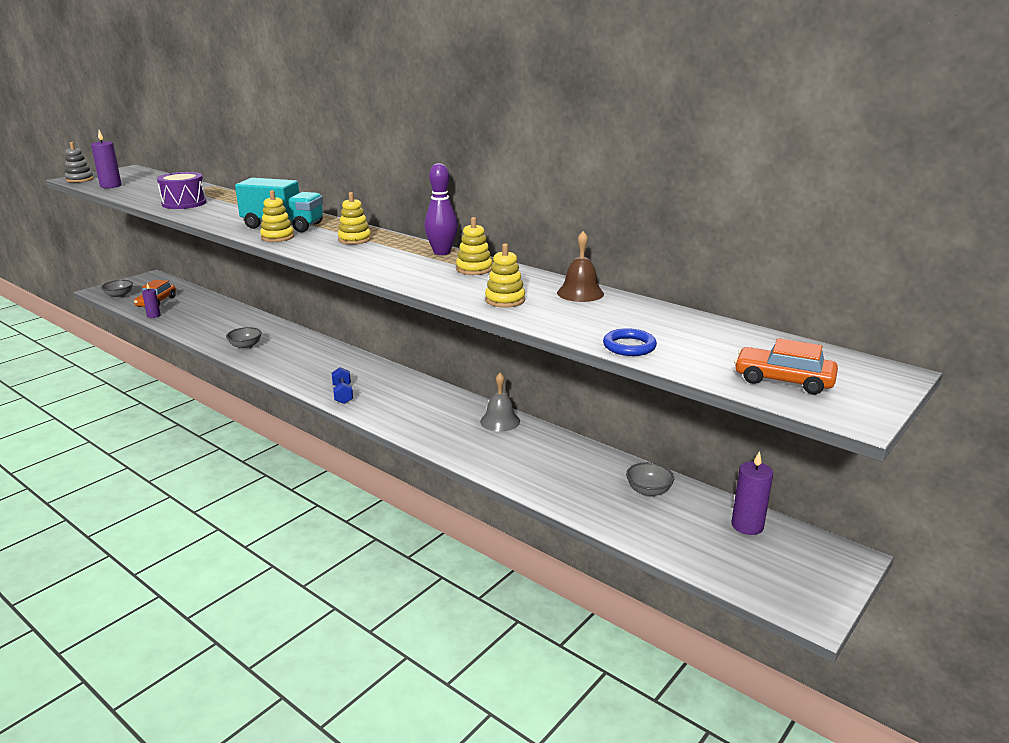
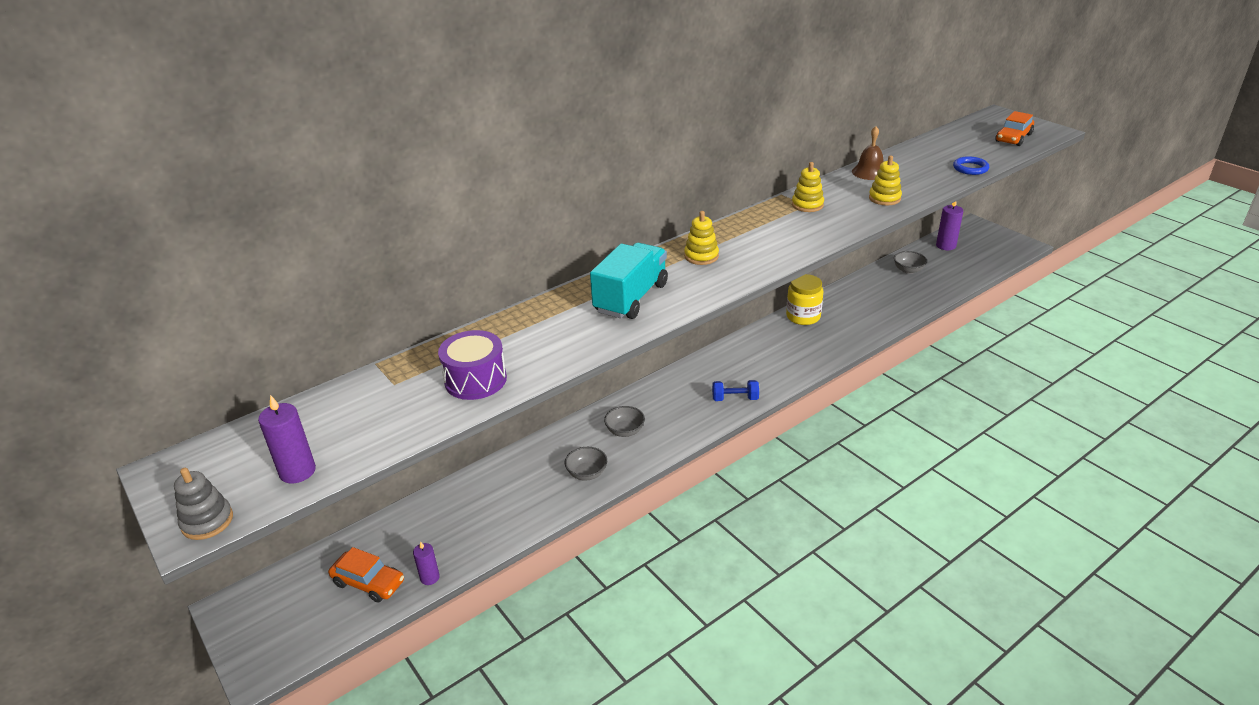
camera: 75 degrees left, 10 degrees up
grey bowl [101,280,133,298] -> grey bowl moved to [604,406,645,437]
yellow stacking toy [260,190,294,242] -> none
purple bowling pin [424,163,458,255] -> none
grey bell [480,373,520,432] -> yellow jar [786,274,824,325]

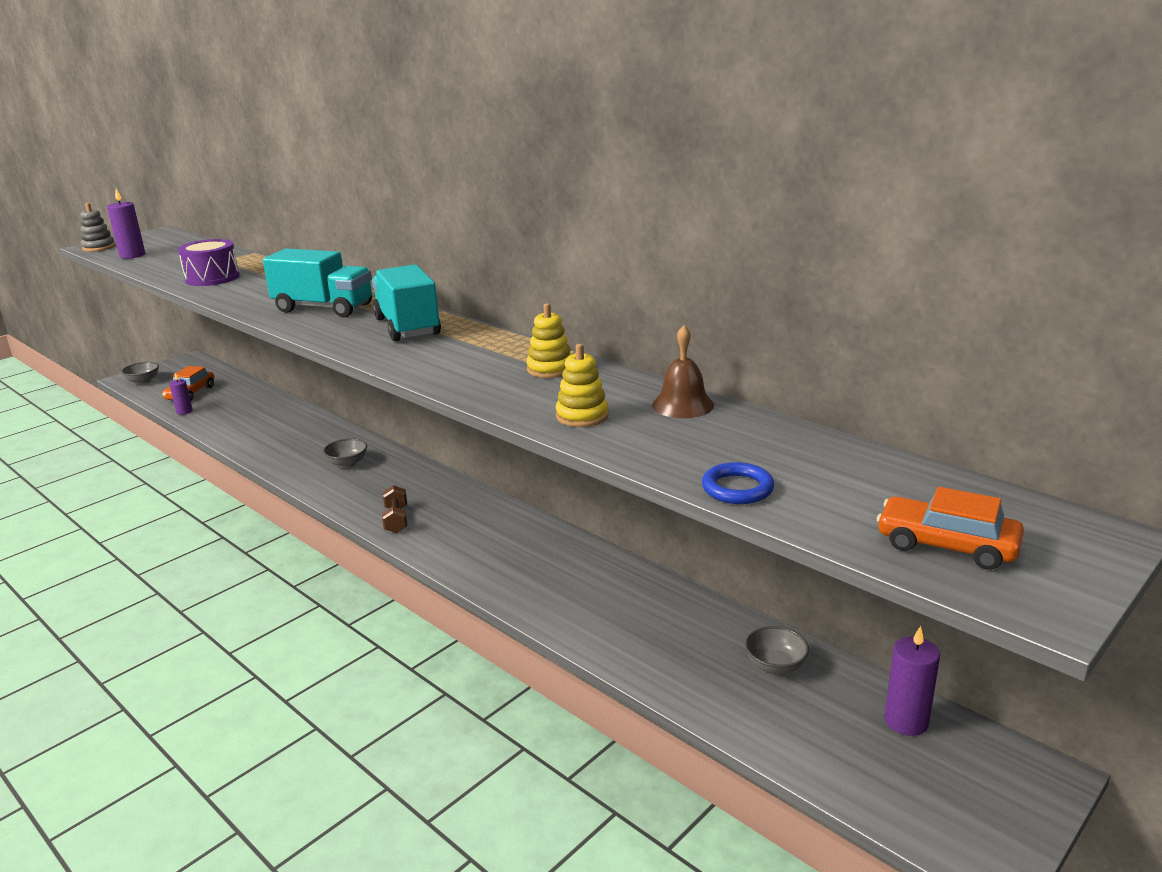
camera: 80 degrees right, 10 degrees down
grey bowl [565,447,607,481] -> grey bowl moved to [121,362,159,384]
yellow stacking toy [684,211,719,265] -> turquoise truck [372,264,441,341]
blue dumbbell [712,380,759,401] -> brown dumbbell [382,485,407,533]
yellow jar [786,274,824,325] -> none

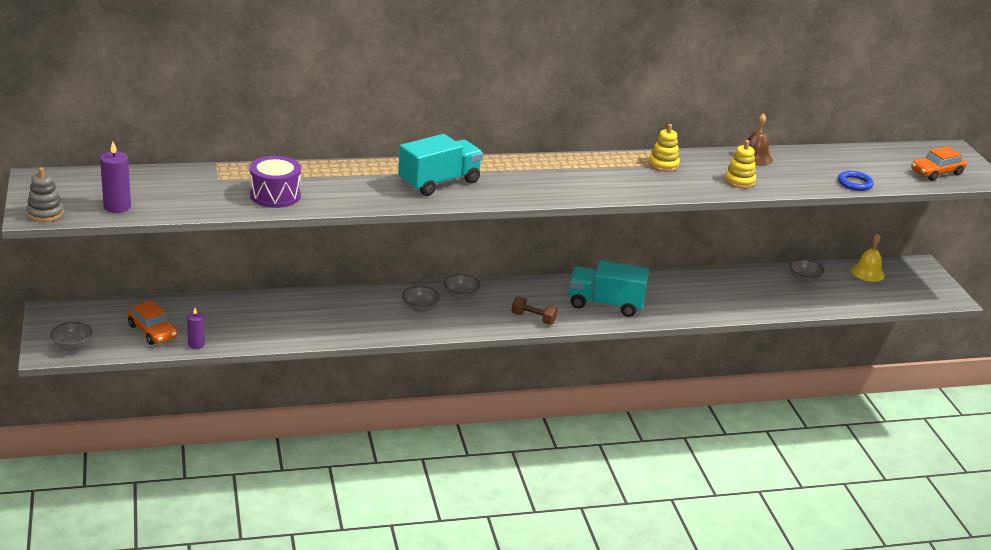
camera: 60 degrees left, 5 degrees up
turquoise truck [372,264,441,341] -> turquoise truck moved to [569,260,649,317]
purple candle [884,626,940,736] -> yellow bell [851,234,885,282]
none -> grey bowl [444,274,481,300]

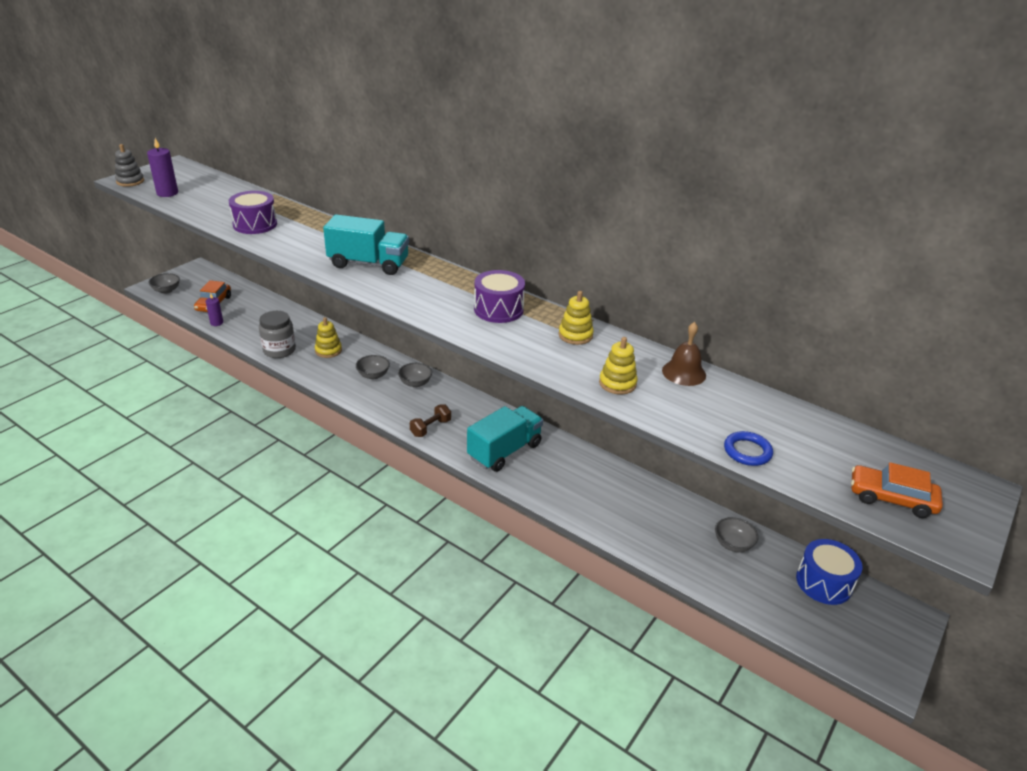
camera: 50 degrees right, 5 degrees up
brown dumbbell [512,296,558,325] -> brown dumbbell turned 60 degrees clockwise [410,405,451,437]
turquoise truck [569,260,649,317] -> turquoise truck turned 75 degrees clockwise [467,406,543,472]
yellow bell [851,234,885,282] -> blue drum [796,539,862,605]
none -> grey jar [259,311,296,358]
none -> yellow stacking toy [315,317,342,358]
none -> purple drum [474,270,525,323]

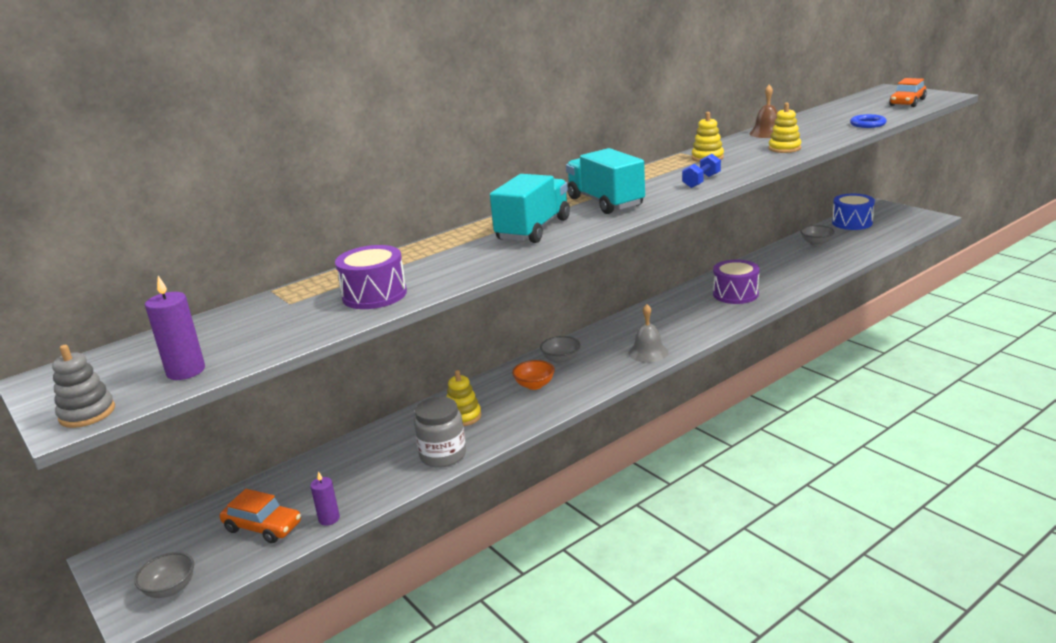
camera: 70 degrees left, 10 degrees down
grey bowl [356,355,390,380] -> orange bowl [512,360,555,390]
brown dumbbell [410,405,451,437] -> grey bell [628,304,668,362]
turquoise truck [467,406,543,472] -> turquoise truck moved to [566,148,645,214]
purple drum [474,270,525,323] -> purple drum moved to [713,260,760,304]
none -> blue dumbbell [682,154,721,188]

